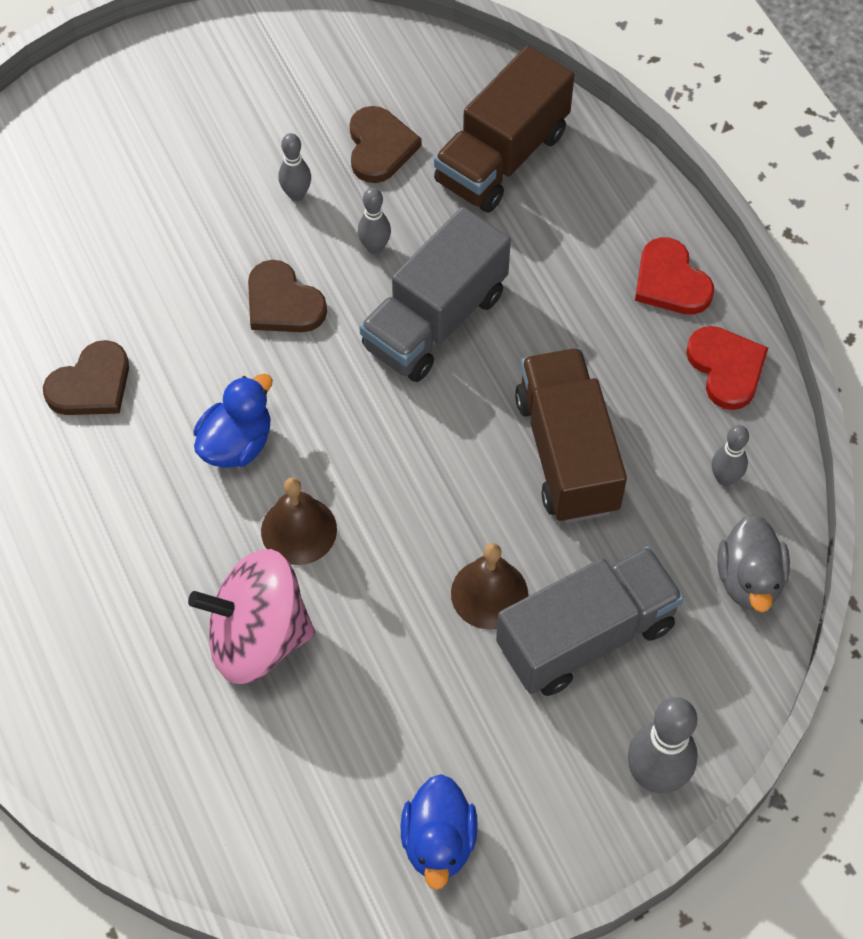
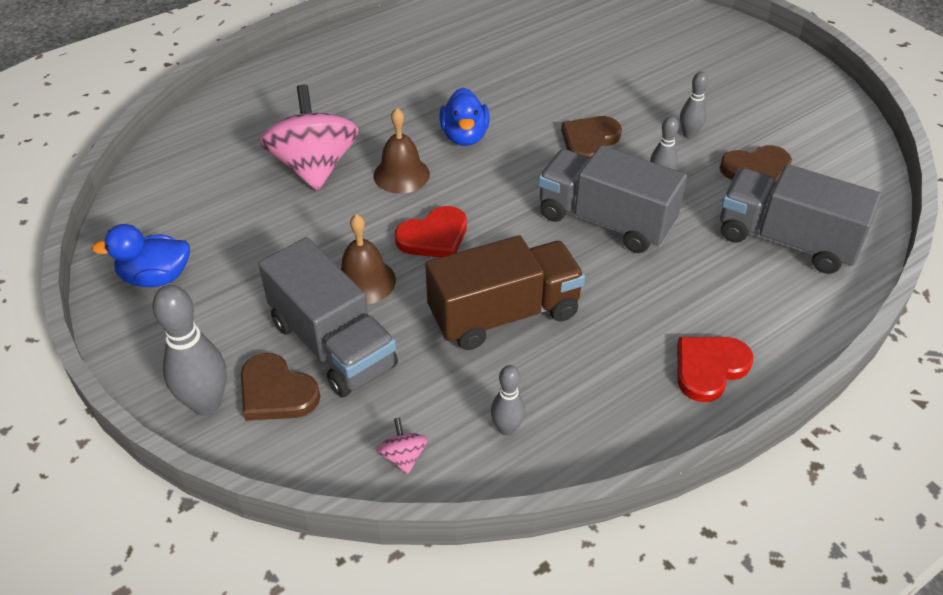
camera: 80 degrees right, 15 degrees down
brown heart [43,340,129,415] -> brown heart moved to [241,353,320,421]
blue duck [194,374,272,468] -> blue duck turned 60 degrees clockwise [439,88,490,146]
brown truck [434,46,574,213] -> grey truck [720,164,882,274]
red heart [686,326,768,410] -> red heart moved to [395,206,467,258]
grey duck [717,514,790,612] -> pink spinning top [376,418,428,474]

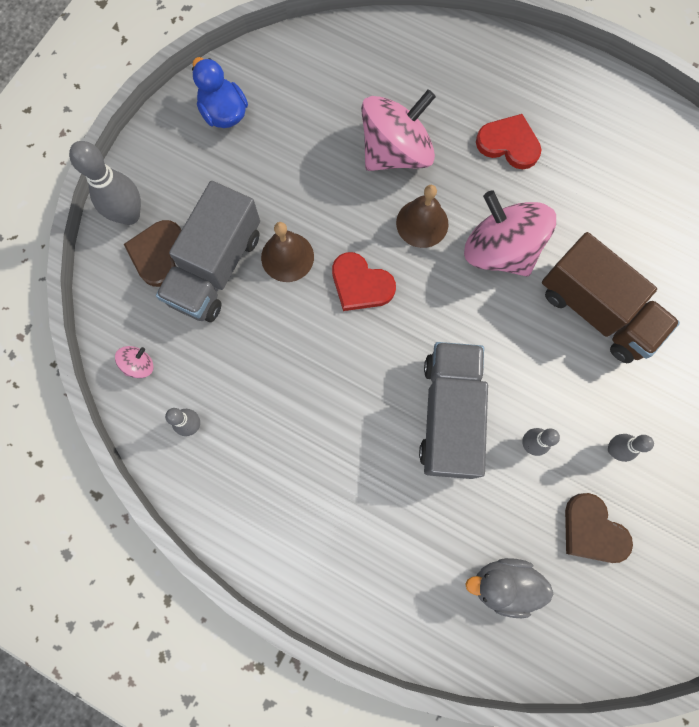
camera: 65 degrees right, 30 degrees up
brown truck [425,235,585,350] -> brown truck moved to [542,232,680,363]
blue duck [439,88,490,146] -> pink spinning top [464,190,556,277]
brown heart [561,116,622,158] -> none
red heart [677,337,753,402] -> red heart moved to [476,114,542,169]
grey truck [720,164,882,274] -> grey duck [465,558,553,618]

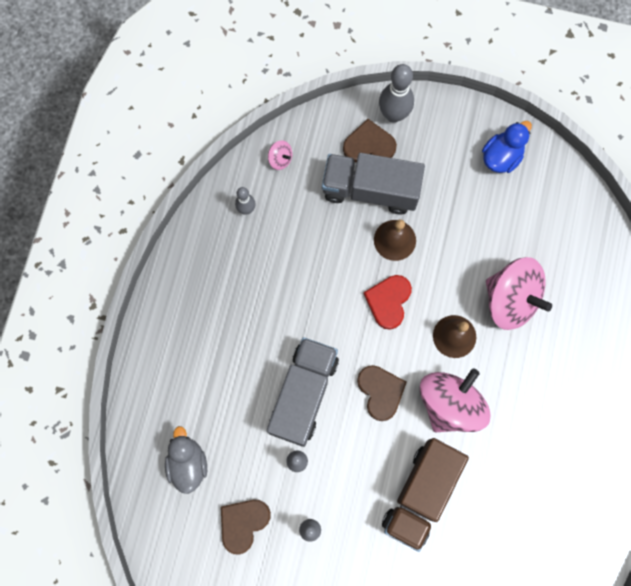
camera: 75 degrees right, 0 degrees up
grey truck [419,342,488,479] -> grey truck turned 60 degrees counterclockwise [267,337,339,447]
red heart [476,114,542,169] -> none
none -> brown heart [357,365,407,421]

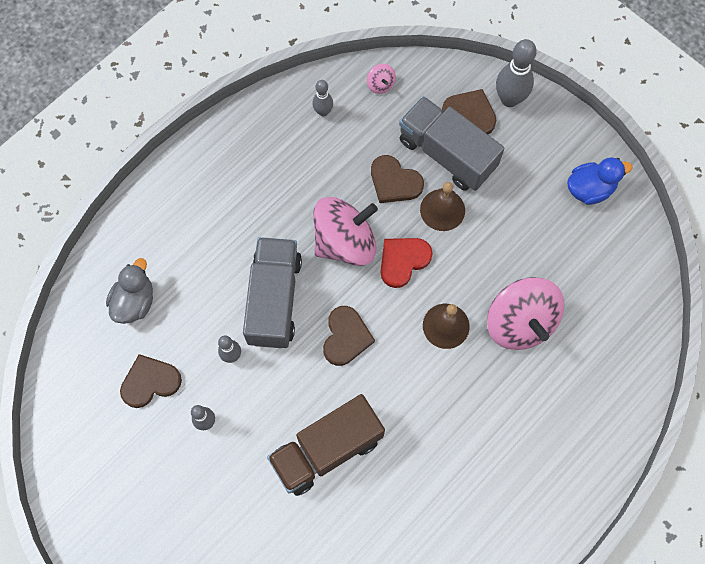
camera: 30 degrees right, 5 degrees down
grey truck [267,337,339,447] -> grey truck turned 45 degrees counterclockwise [243,237,302,348]
pink spinning top [420,368,490,432] -> pink spinning top moved to [313,197,378,266]
none -> brown heart [371,155,424,203]

